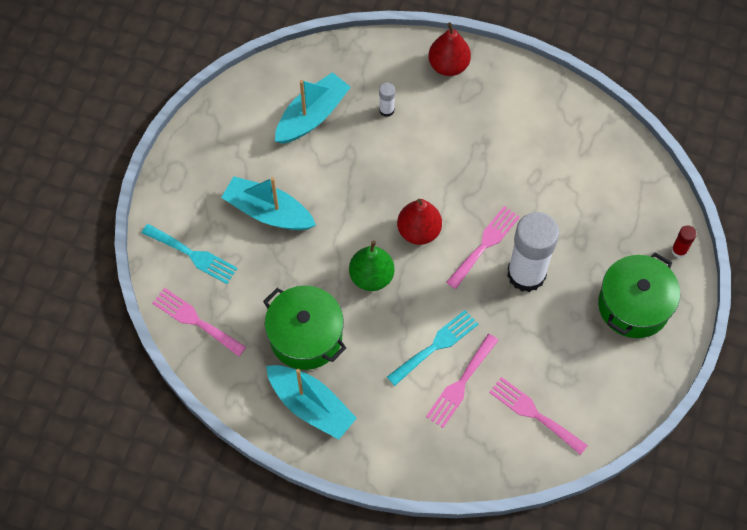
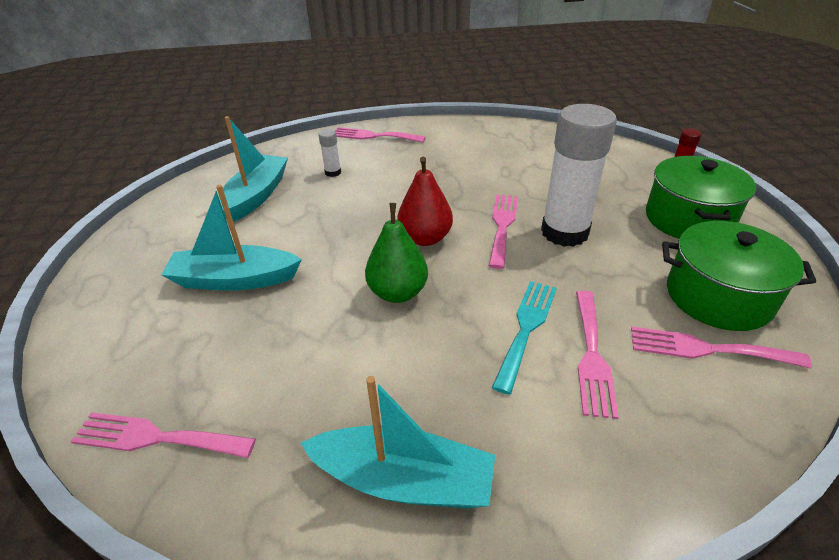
camera: 25 degrees left, 25 degrees down
turquoise fork [142,224,238,284] -> none
green pot [263,286,346,370] -> green pot moved to [662,221,816,331]
red pear [428,23,471,76] -> pink fork [335,127,426,143]

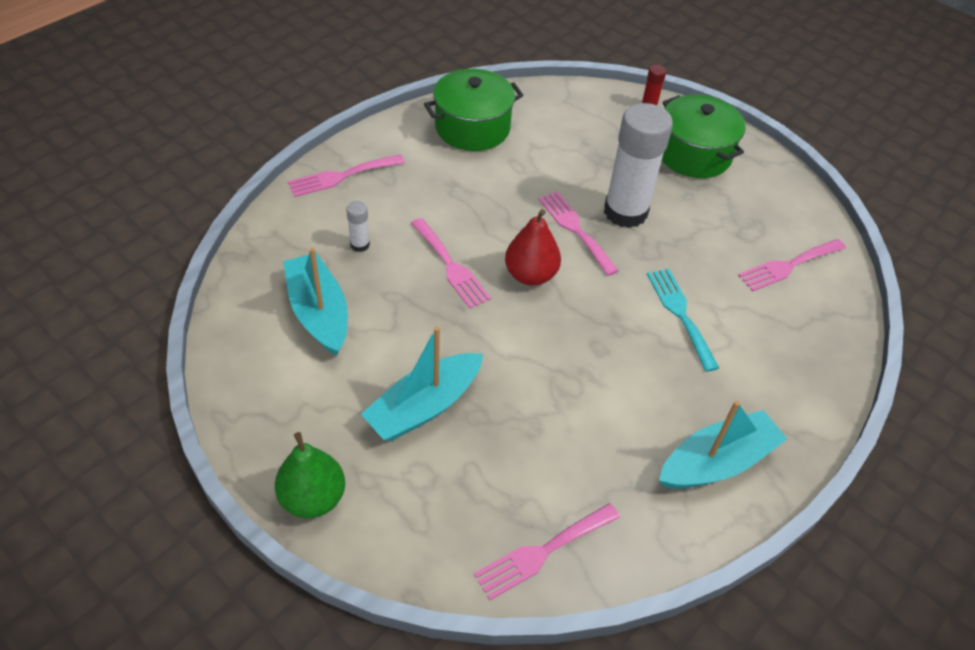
camera: 45 degrees left, 10 degrees up
green pear [365,203,428,303] -> green pear moved to [275,432,345,518]
pink fork [576,290,619,419] -> pink fork moved to [411,218,491,309]
green pot [662,221,816,331] -> green pot moved to [424,69,523,151]

